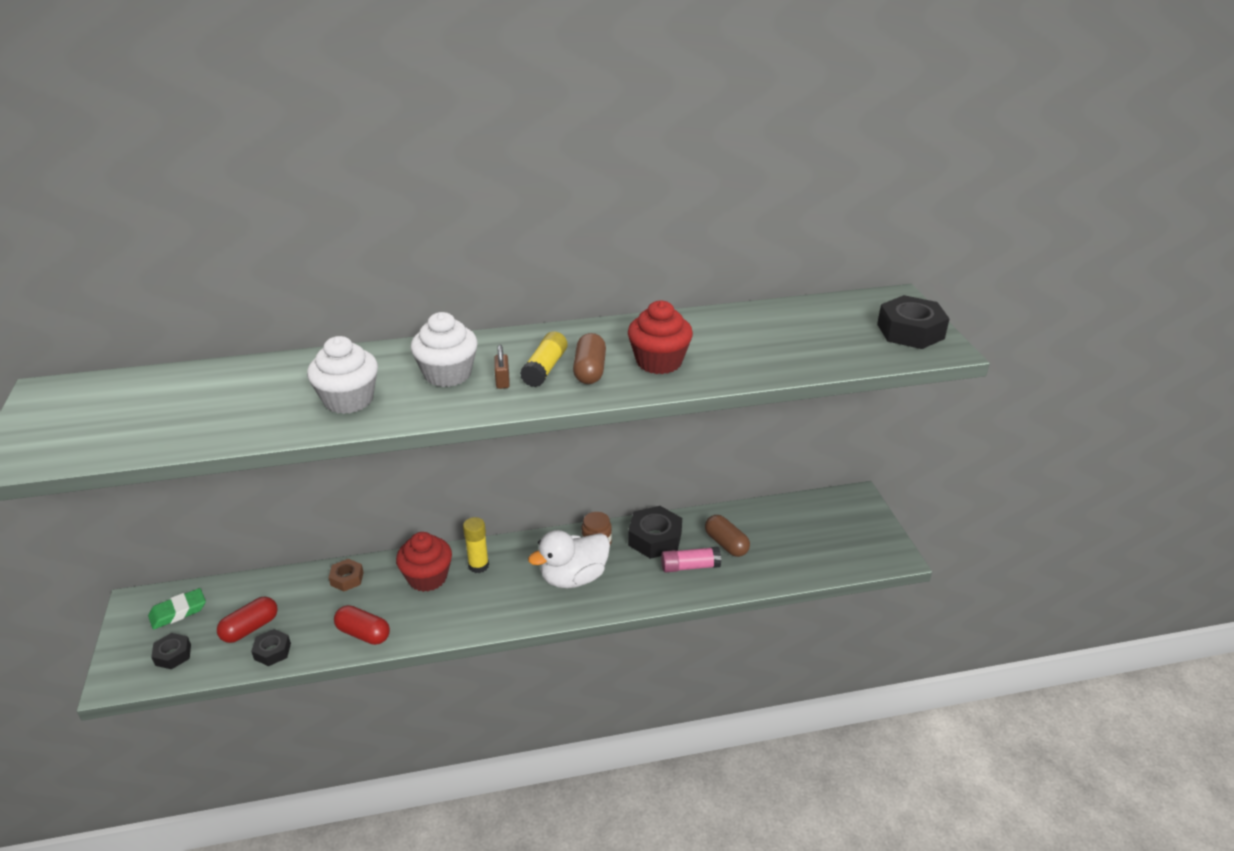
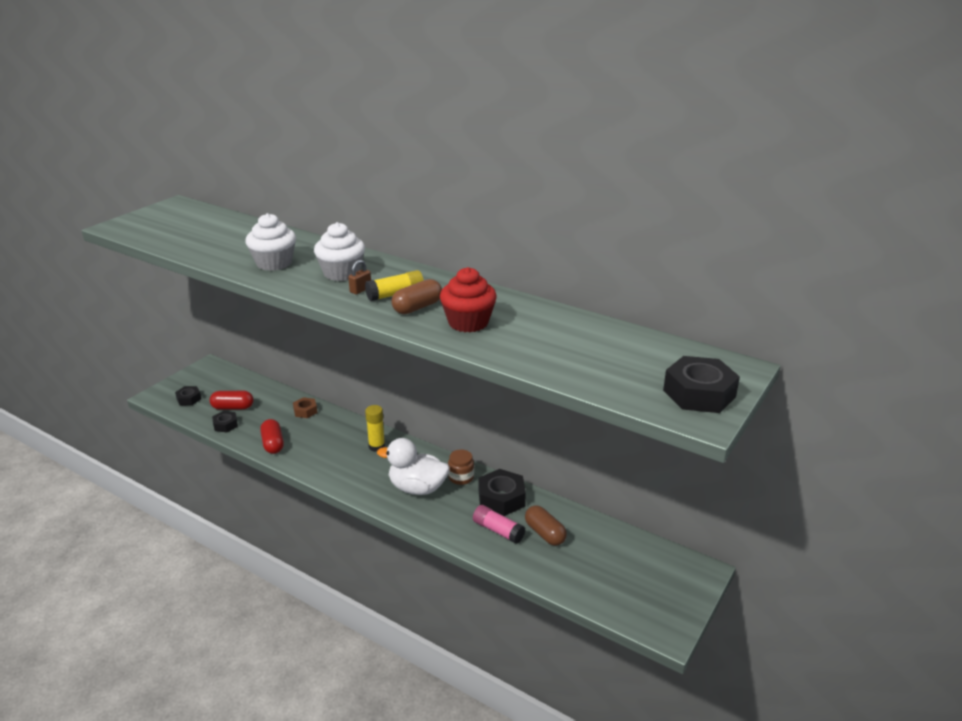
camera: 45 degrees right, 5 degrees down
green eraser [148,588,206,630] -> none
red cupcake [396,532,452,592] -> none
brown capsule [705,515,750,557] -> brown capsule turned 45 degrees counterclockwise [525,505,567,546]

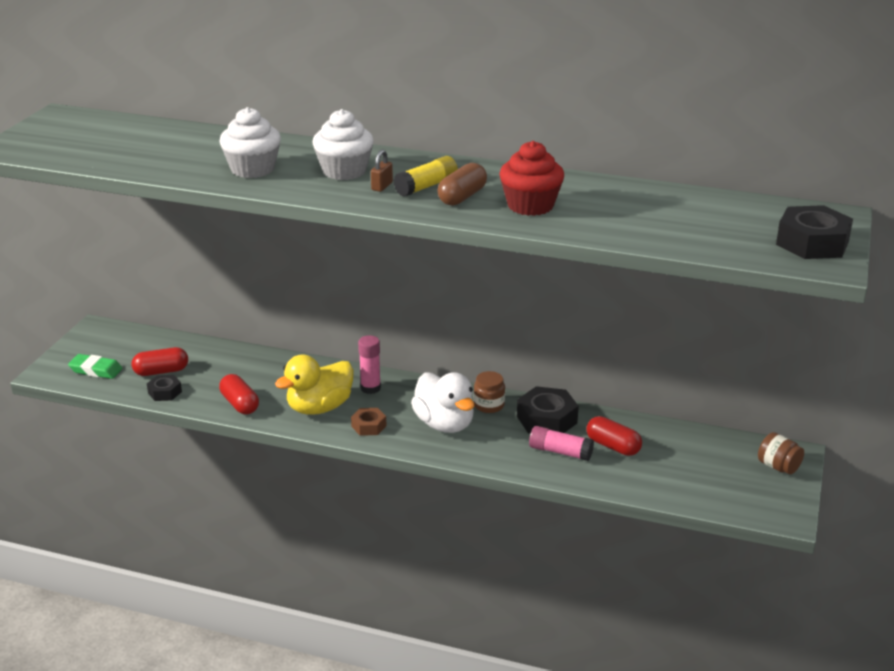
camera: 15 degrees left, 0 degrees up
black nut [175,386,201,405] -> green eraser [68,354,122,379]
brown nut [293,397,317,418] -> brown nut moved to [351,408,386,436]
yellow glue stick [365,405,385,452] -> pink glue stick [358,335,381,394]
white duck [377,438,450,495] -> white duck turned 120 degrees counterclockwise [411,372,475,433]
brown capsule [525,505,567,546] -> red capsule [586,416,642,456]
none -> yellow duck [275,355,354,415]
none -> brown jar [758,432,804,474]

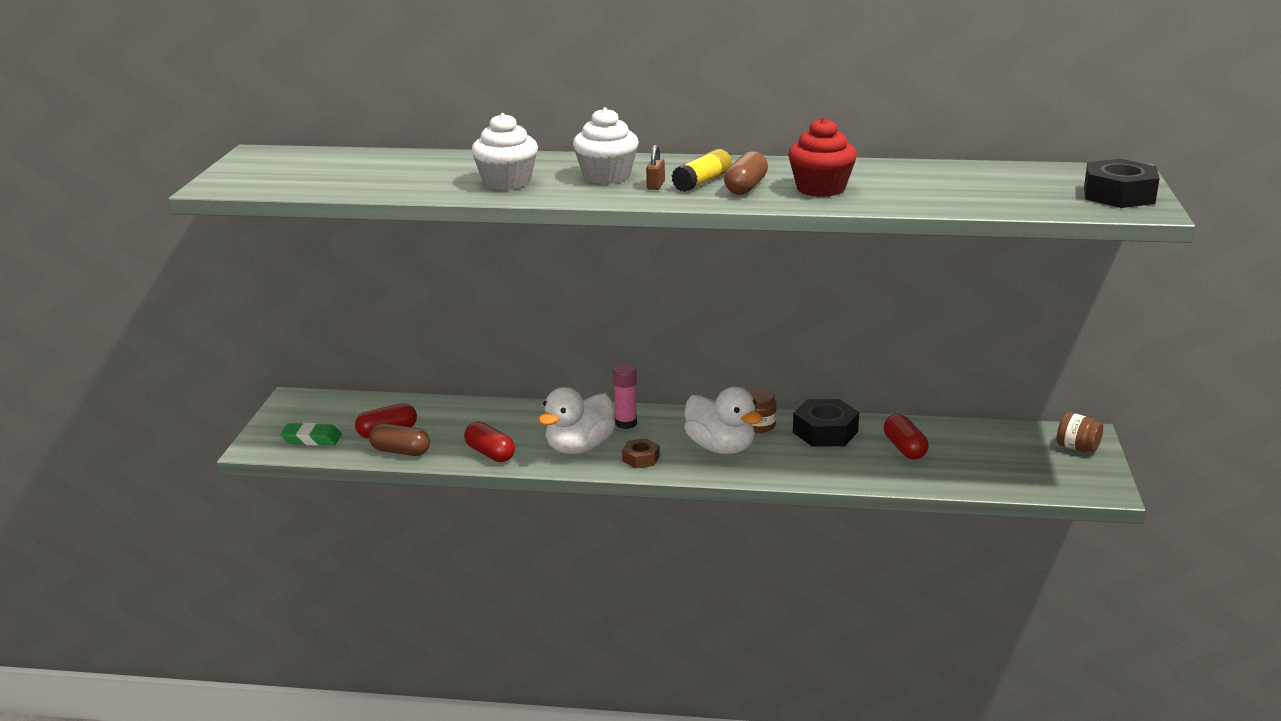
camera: 10 degrees left, 5 degrees down
black nut [147,375,182,401] -> brown capsule [369,423,430,456]
yellow duck [275,355,354,415] -> white duck [538,387,615,454]
pink glue stick [529,426,594,461] -> none
red capsule [586,416,642,456] -> red capsule turned 45 degrees clockwise [884,414,928,459]

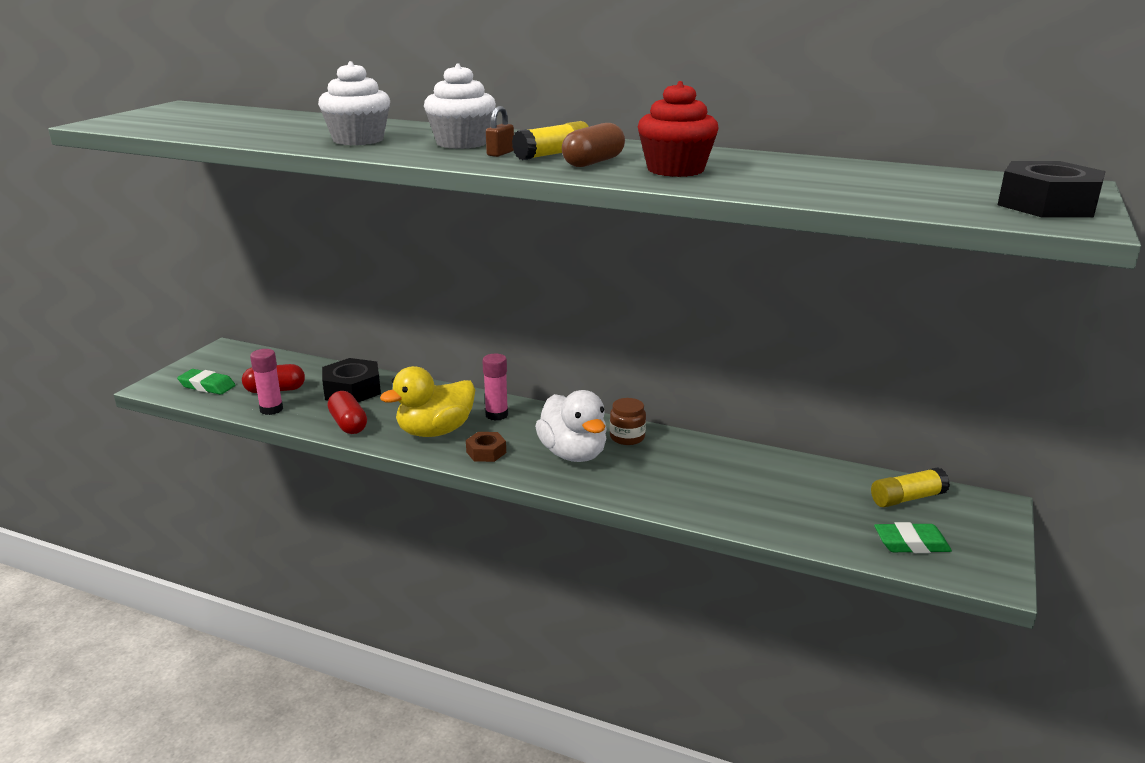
camera: 15 degrees right, 0 degrees up
brown capsule [369,423,430,456] -> pink glue stick [250,349,283,415]
white duck [538,387,615,454] -> yellow duck [380,366,475,437]
black nut [793,399,859,447] -> black nut moved to [322,358,381,402]
red capsule [884,414,928,459] -> none
brown jar [1057,412,1103,452] -> none
none -> yellow glue stick [871,467,950,507]
none -> green eraser [874,522,952,553]

